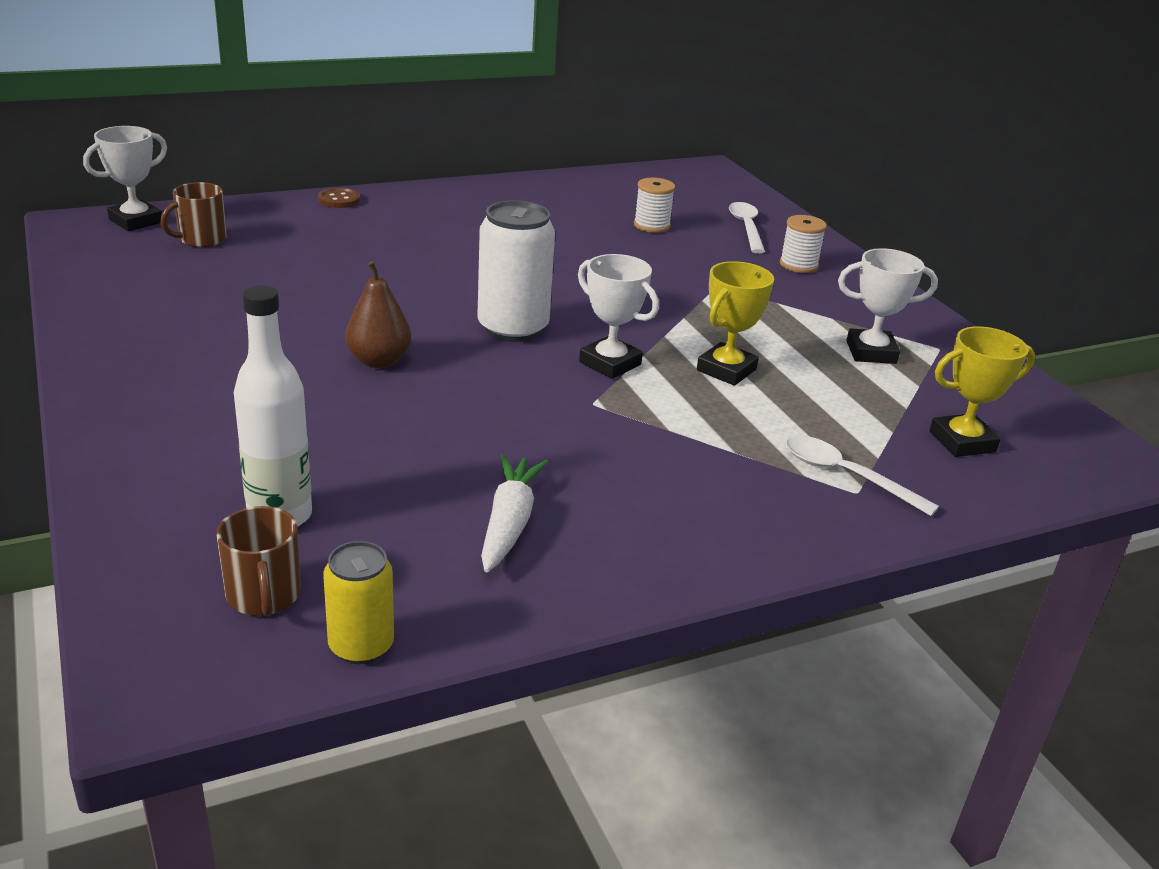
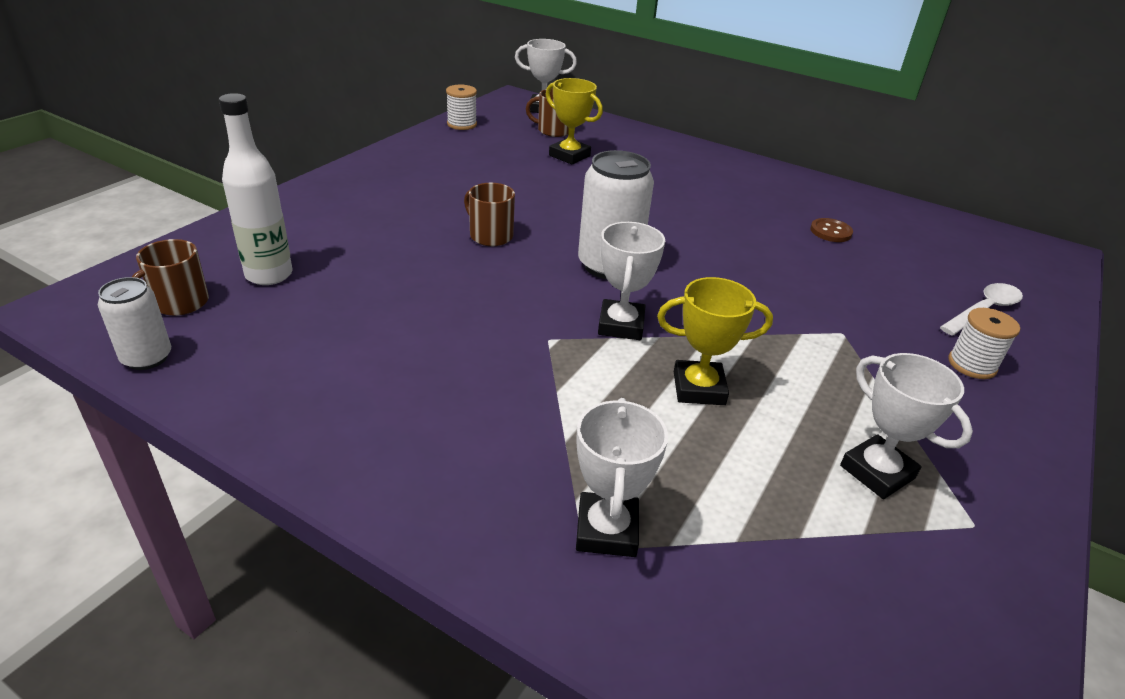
camera: 55 degrees right, 5 degrees up
brown button [318,188,360,208] -> brown button moved to [810,218,853,242]
yellow can [323,541,394,664] -> white can [98,277,171,370]
brown pear [345,261,411,368] -> brown mug [464,183,515,246]
white carrot [481,454,548,572] -> none
white spool [634,178,675,233] -> white spool moved to [446,85,477,130]
white spoon [786,435,939,516] -> white trophy [576,398,668,557]
yellow trophy [929,326,1035,457] -> yellow trophy moved to [546,78,603,165]

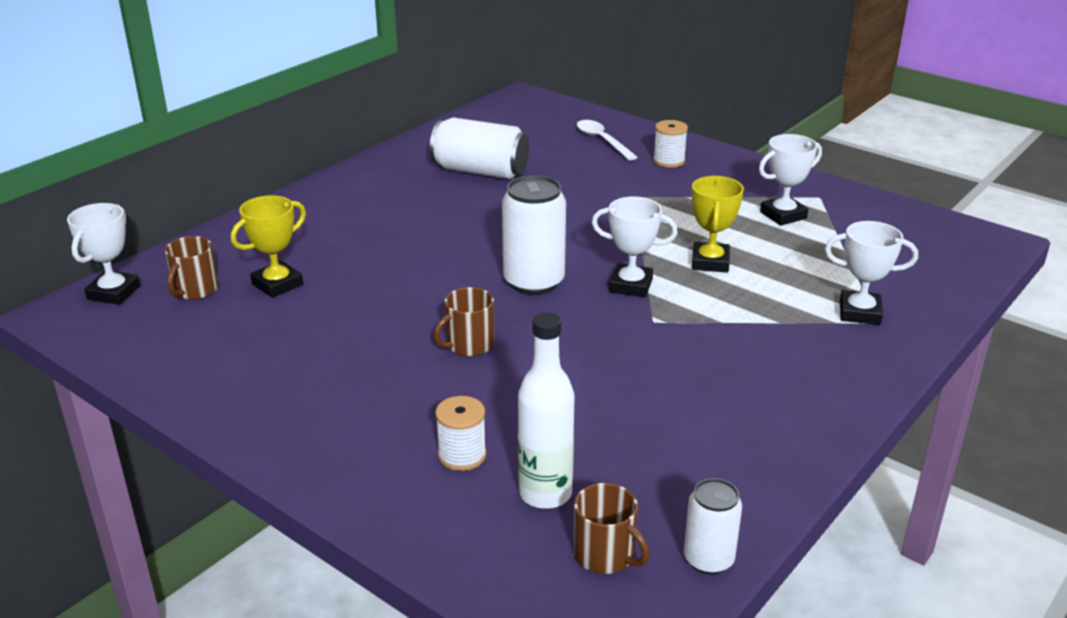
camera: 80 degrees left, 5 degrees down
white spool [446,85,477,130] -> white spool moved to [435,396,486,471]
brown button [810,218,853,242] -> white can [430,117,529,179]

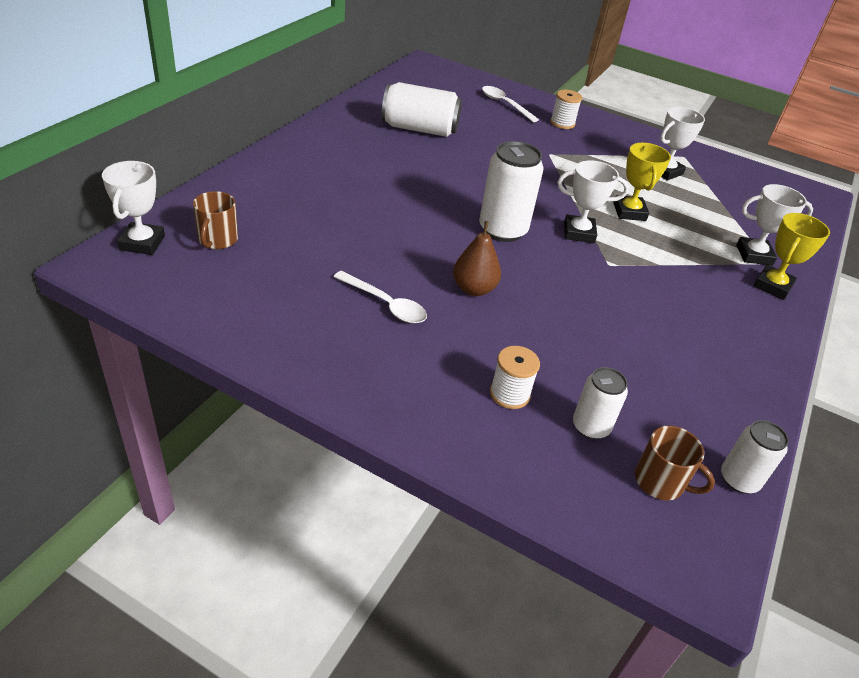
camera: 15 degrees left, 10 degrees up
yellow trophy [231,195,306,298] -> yellow trophy moved to [754,213,830,300]
brown mug [434,287,494,356] -> brown pear [453,221,501,296]
white bottle [518,312,575,509] -> white can [573,367,628,439]
none -> white spoon [334,271,427,323]

